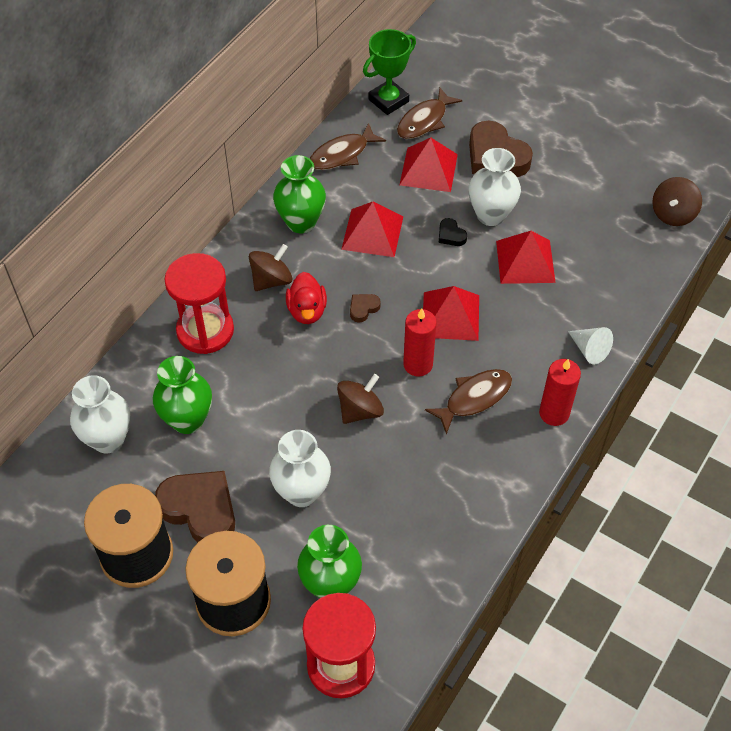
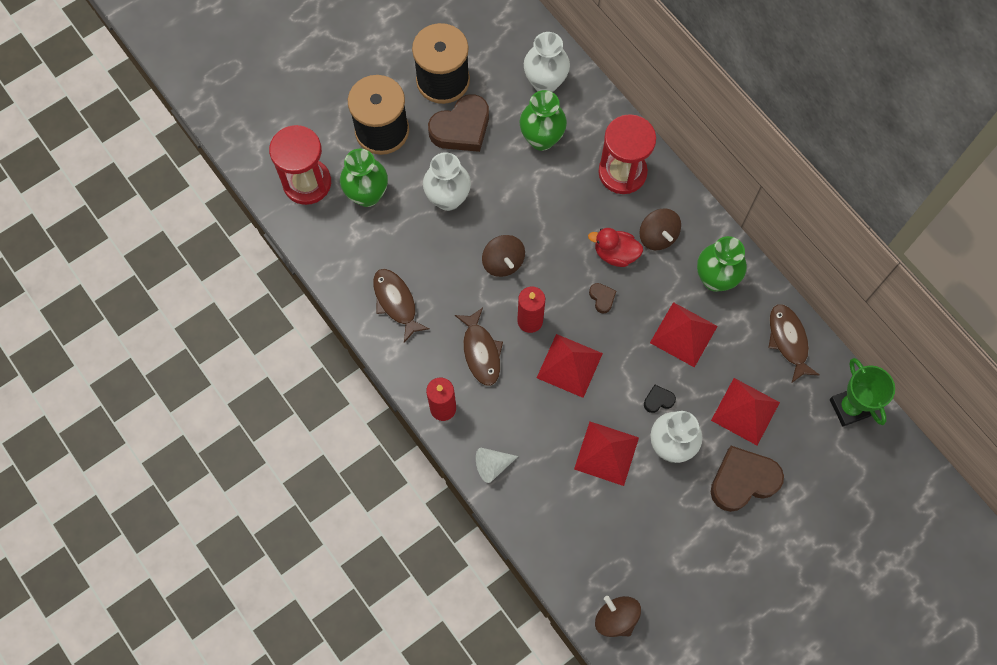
camera: 110 degrees right, 15 degrees up
brown fish [397,88,462,139] -> brown fish moved to [373,269,430,343]

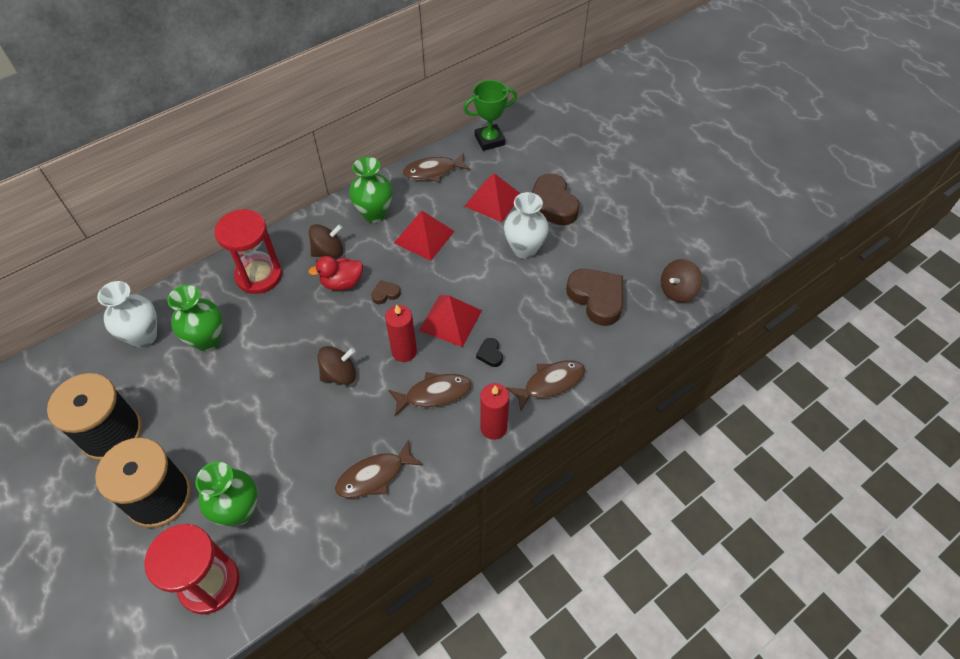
camera: 90 degrees left, 15 degrees down
white vase [423,152,471,211] -> none
brown heart [428,94,489,152] -> brown heart moved to [566,269,623,326]
white cone [476,448,518,483] -> brown fish [506,360,585,411]
red pyramid [574,422,639,486] -> none
red duck [588,228,643,267] -> red duck turned 60 degrees clockwise [308,256,363,290]
black heart [644,385,676,413] -> black heart moved to [476,338,503,367]

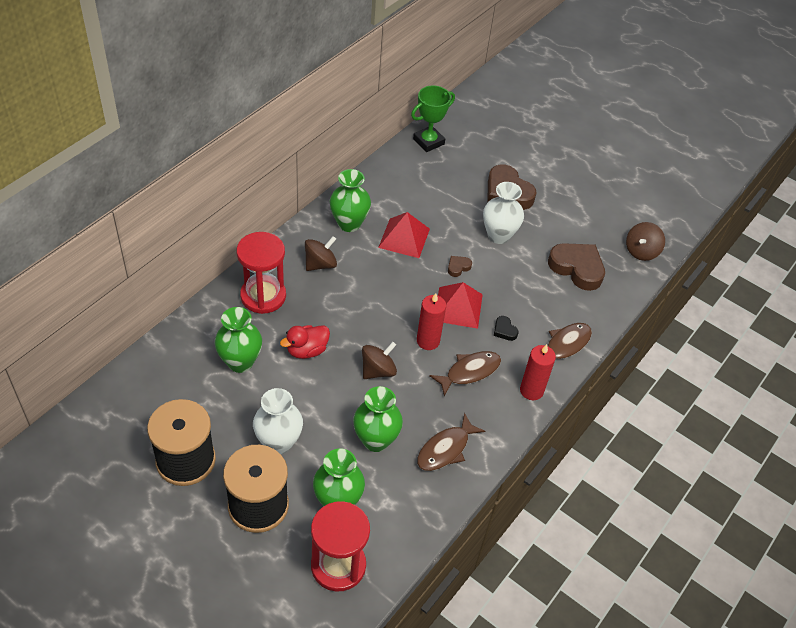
camera: 20 degrees left, 5 degrees down
white vase [97,281,157,348] -> white vase moved to [253,388,303,454]
red duck [308,256,363,290] -> red duck moved to [280,325,330,359]
brown heart [371,280,401,304] -> brown heart moved to [448,256,472,277]
brown fish [402,153,471,182] -> none
red pyramid [465,173,521,222] -> none
none -> green vase [353,386,403,452]

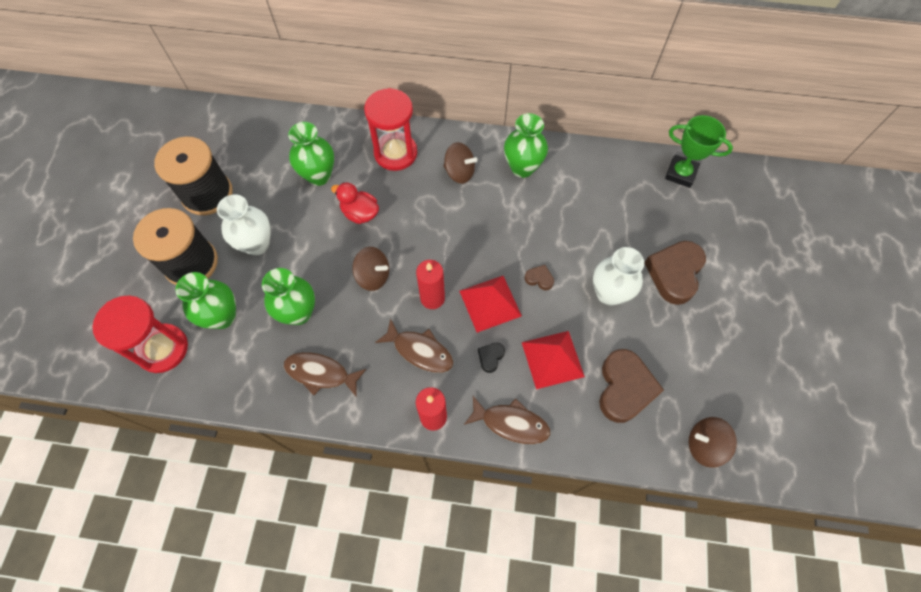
camera: 65 degrees right, 15 degrees up
red pyramid [378,212,430,258] -> red pyramid moved to [522,331,585,389]

